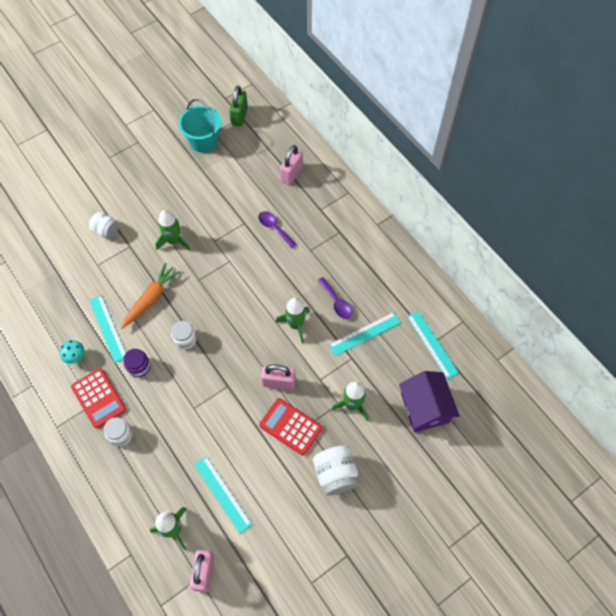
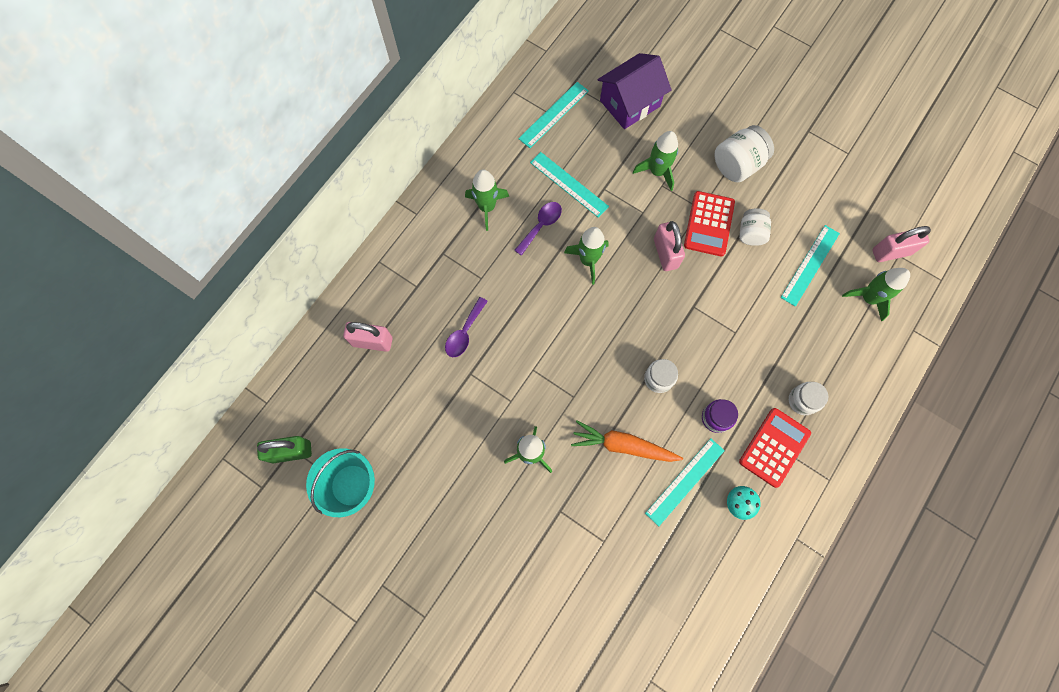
camera: 110 degrees left, 10 degrees up
white jar [89,212,119,239] -> white jar moved to [739,208,771,246]
none -> green rocket [465,169,509,231]

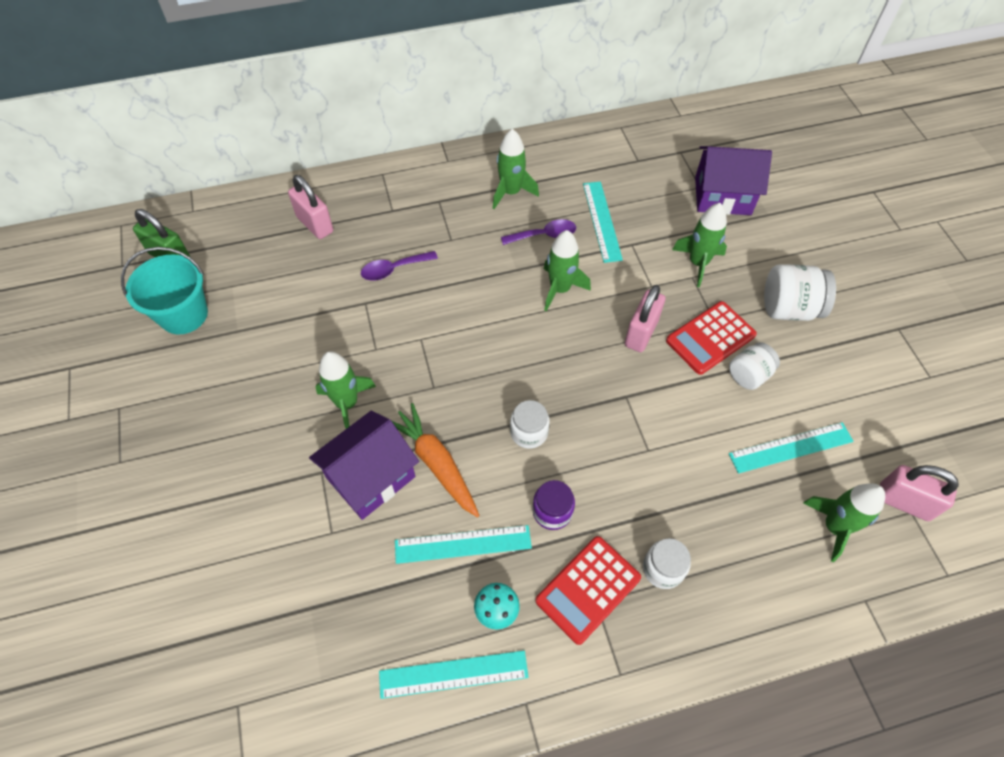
camera: 40 degrees right, 15 degrees down
turquoise ruler [518,82,589,148] -> turquoise ruler moved to [379,650,529,699]
red calculator [739,408,811,488] -> red calculator turned 150 degrees clockwise [535,536,641,645]
none -> purple house [309,410,419,520]

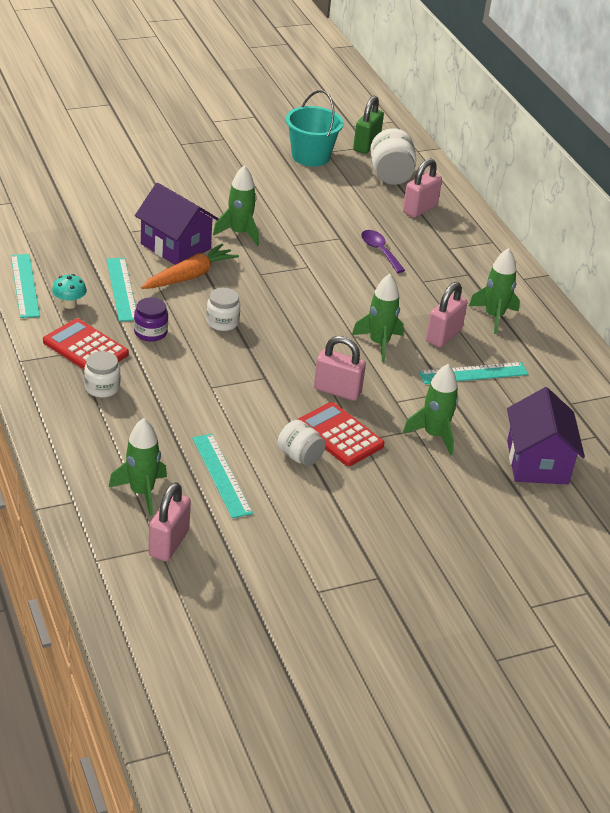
camera: 80 degrees right, 20 degrees down
purple spoon [501,219,576,245] -> pink padlock [426,282,467,348]
white jar [764,264,836,321] -> white jar moved to [370,128,416,185]

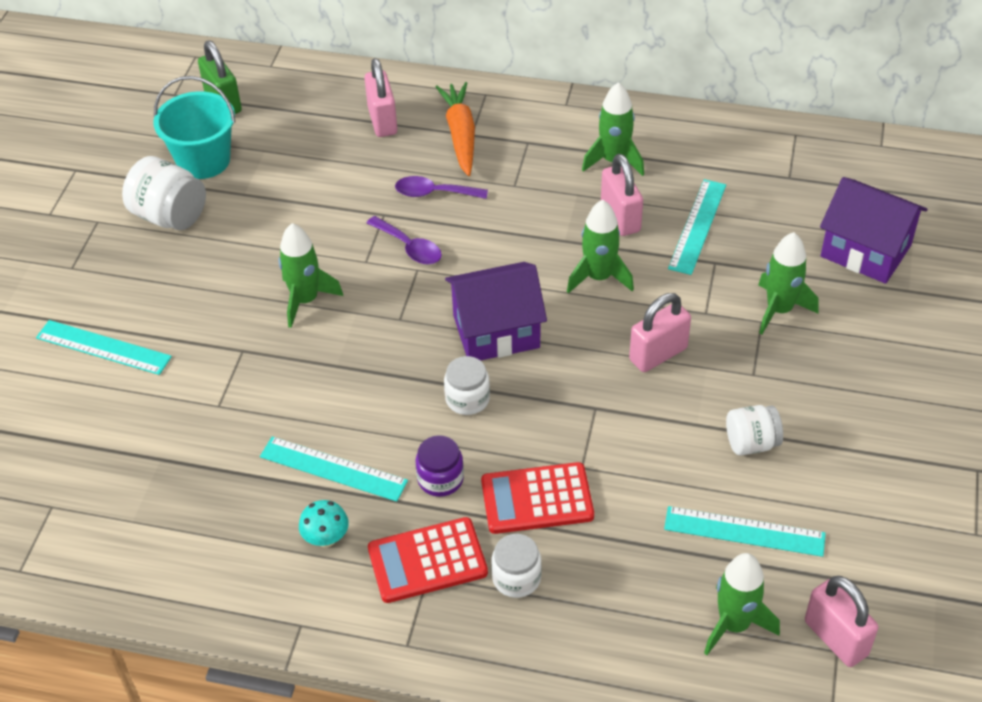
camera: 50 degrees left, 10 degrees up
turquoise ruler [11,254,40,318] -> turquoise ruler moved to [36,320,172,375]
purple house [135,183,219,265] -> purple house moved to [445,262,547,361]
orange carrot [141,244,239,289] -> orange carrot moved to [436,82,475,176]
red calculator [297,402,385,466] -> red calculator moved to [481,462,594,534]
white jar [370,128,416,185] -> white jar moved to [122,156,206,230]
none -> purple spoon [367,216,442,264]

